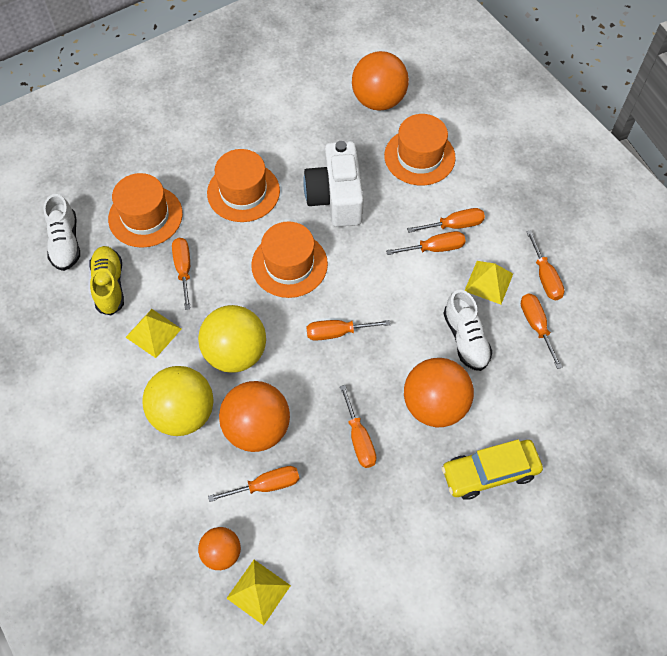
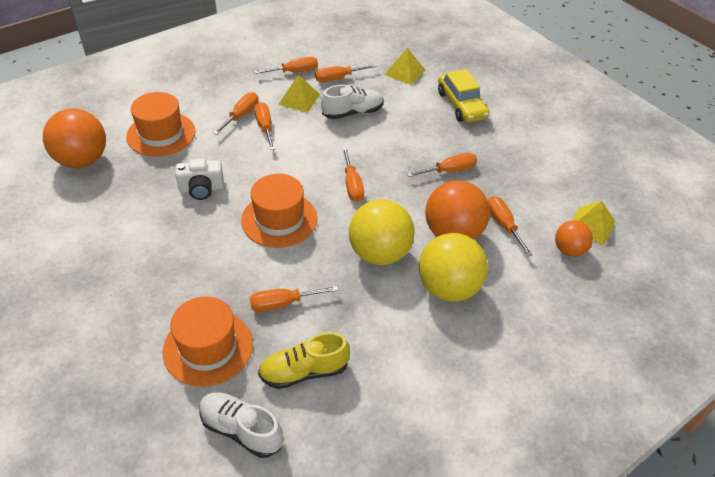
camera: 95 degrees left, 15 degrees down
white shoe [43,194,80,271] -> white shoe turned 135 degrees counterclockwise [200,392,283,458]
yellow pyramid [125,309,181,358] -> yellow pyramid moved to [385,48,425,85]
orange hat [207,149,280,222] -> none
white camera [303,141,364,227] -> white camera [175,158,224,200], size x0.60
orange ball [404,358,474,427] -> none
orange screwdriver [407,208,485,233] -> orange screwdriver turned 45 degrees clockwise [213,92,259,135]

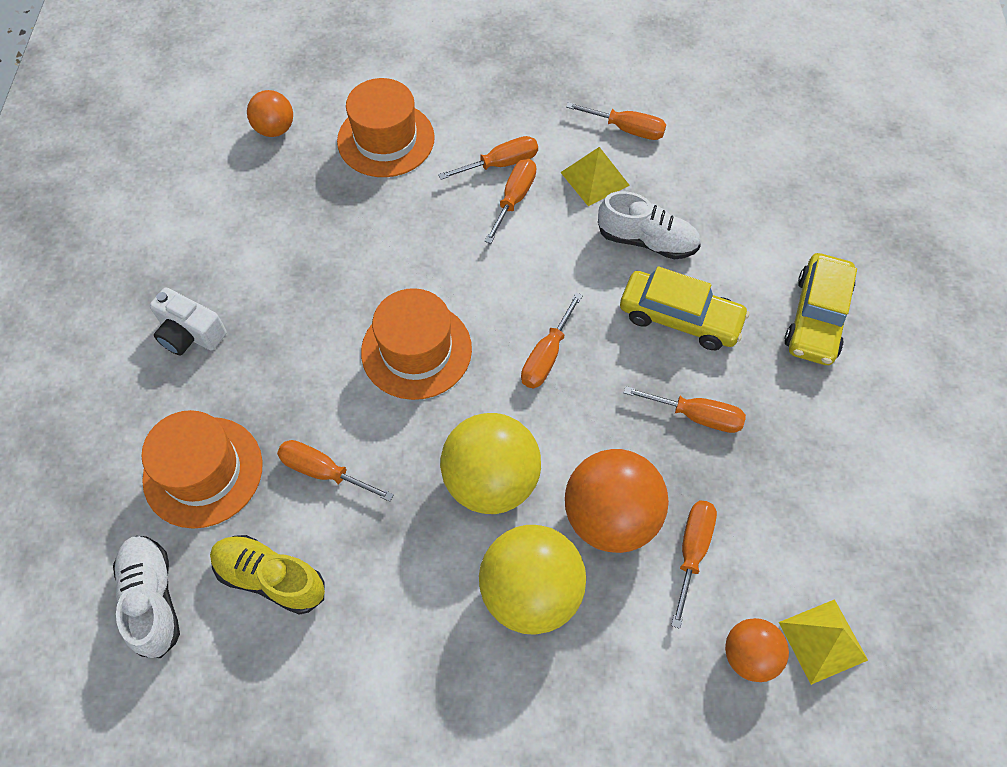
camera: 40 degrees right, 15 degrees up
orange ball [43,108,106,168] -> orange ball [247,90,293,137], size x0.57
white camera [175,158,224,200] -> white camera moved to [150,288,227,355]
orange screwdriver [315,64,378,82] -> none
yellow pyramid [385,48,425,85] -> none
none -> yellow car [620,266,749,350]

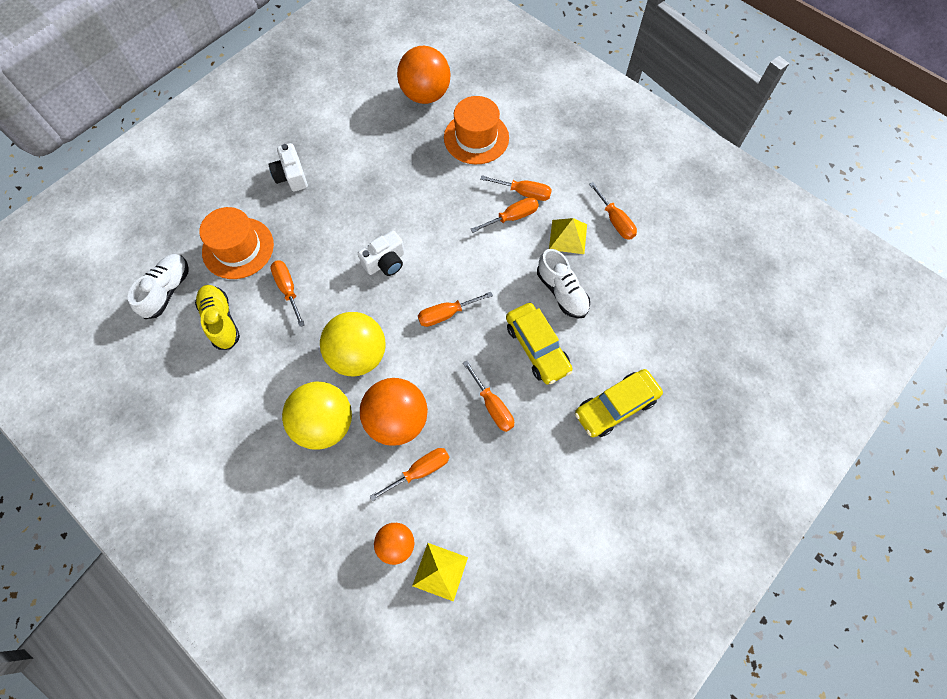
camera: 40 degrees right, 5 degrees up
orange ball [247,90,293,137] -> orange ball [397,46,451,104], size x1.77
orange hat [361,288,472,400] -> white camera [358,230,405,276]

